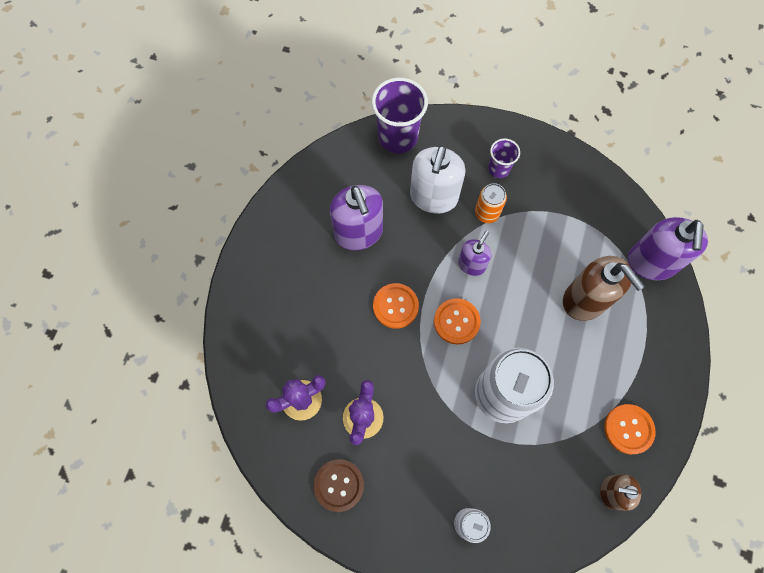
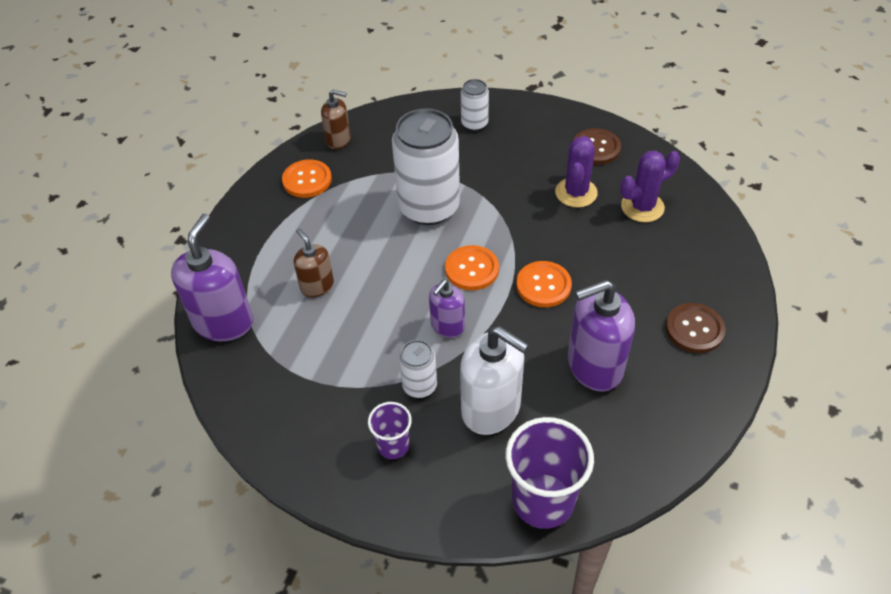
camera: 175 degrees left, 20 degrees down
purple soap dispenser [330,185,383,250] -> purple soap dispenser turned 90 degrees counterclockwise [568,280,635,392]
white soap dispenser [410,145,465,214] -> white soap dispenser turned 105 degrees clockwise [460,326,529,435]
orange can [475,183,507,223] -> white can [399,340,437,398]
brown soap dispenser [563,256,645,321] -> brown soap dispenser [294,228,334,297], size x0.58
none -> brown button [666,303,725,353]

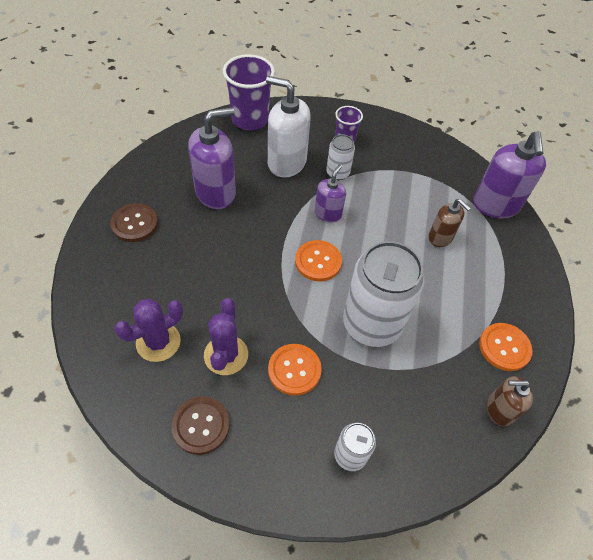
camera: 165 degrees right, 5 degrees up
orange button [516,261,572,307] -> orange button moved to [268,344,322,396]

